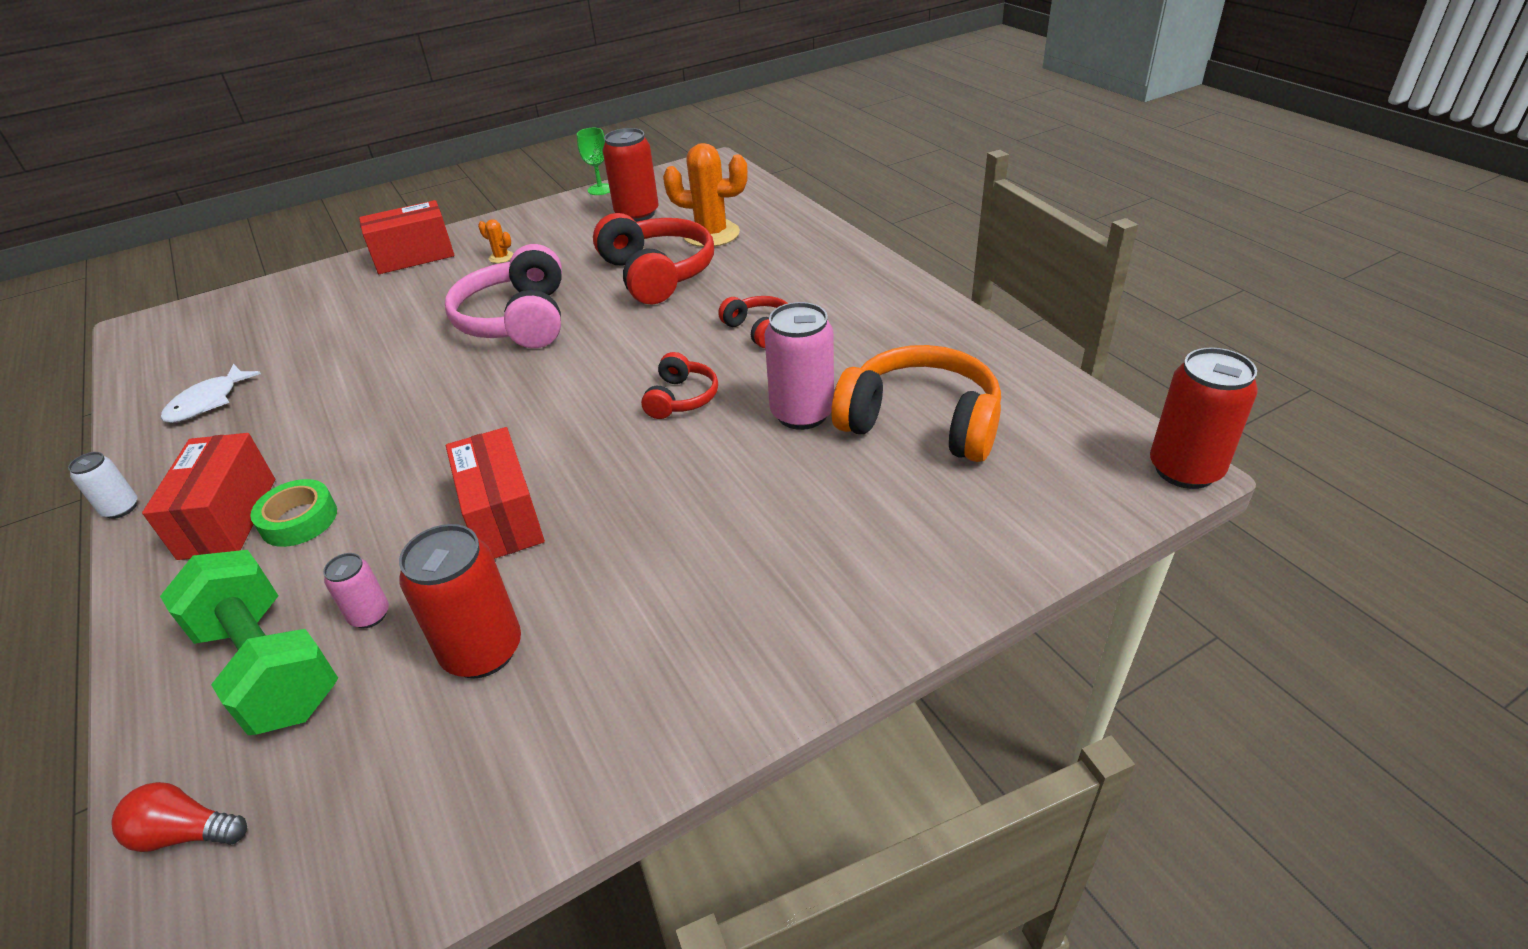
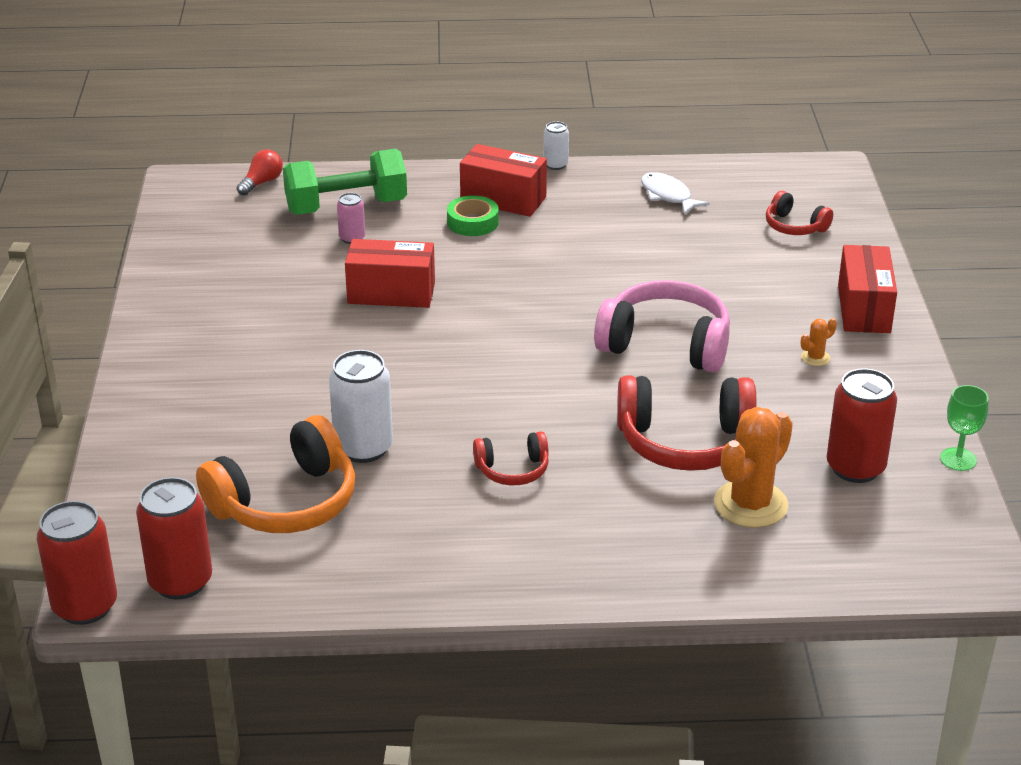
camera: 115 degrees right, 5 degrees down
red can [399,524,521,678] -> red can moved to [136,477,212,600]
red headphones [641,352,718,419] -> red headphones moved to [766,191,833,235]
pink can [764,302,834,430] -> white can [329,350,393,463]

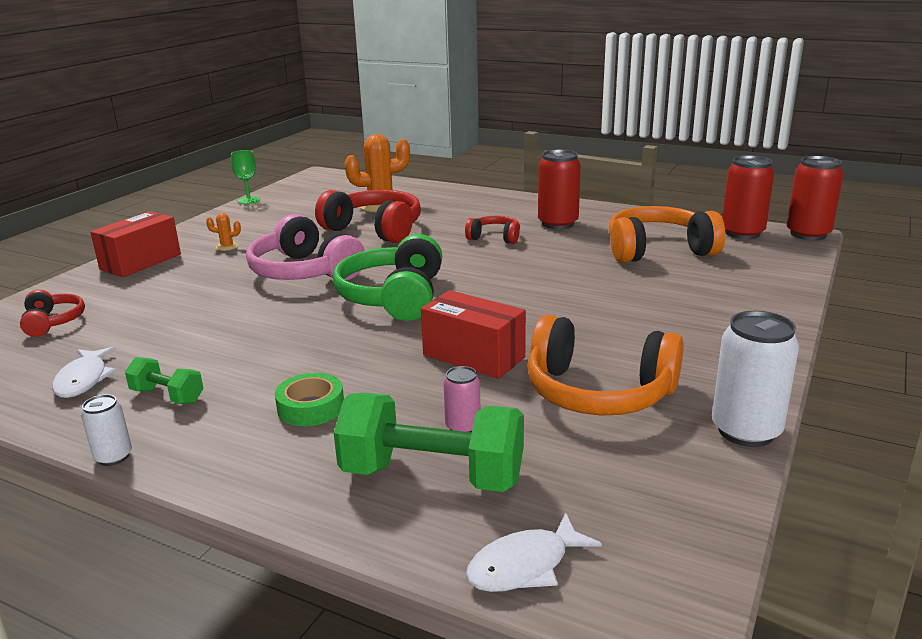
camera: 150 degrees left, 10 degrees down
red light bulb [237,150,283,196] -> white fish [466,513,602,592]
white can [329,350,393,463] -> white can moved to [712,311,799,447]
red box [460,144,547,217] -> none
red can [827,368,897,483] -> red can moved to [538,149,581,229]
none -> green dumbbell [125,357,204,404]
none -> green headphones [333,234,442,321]
none -> orange headphones [527,315,684,415]

